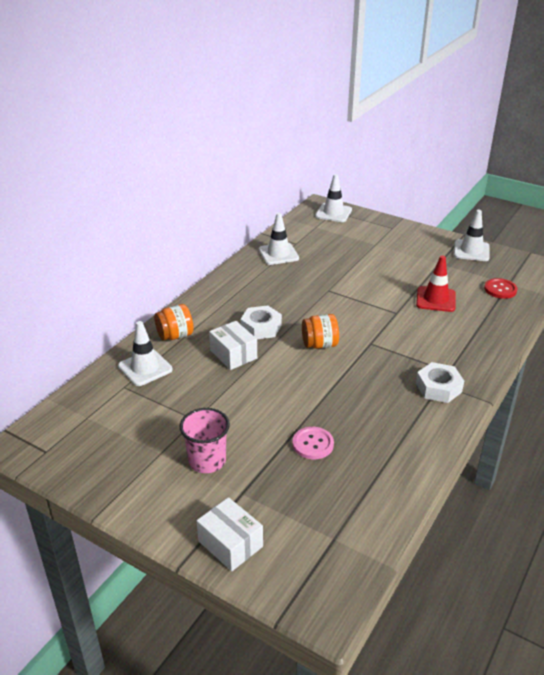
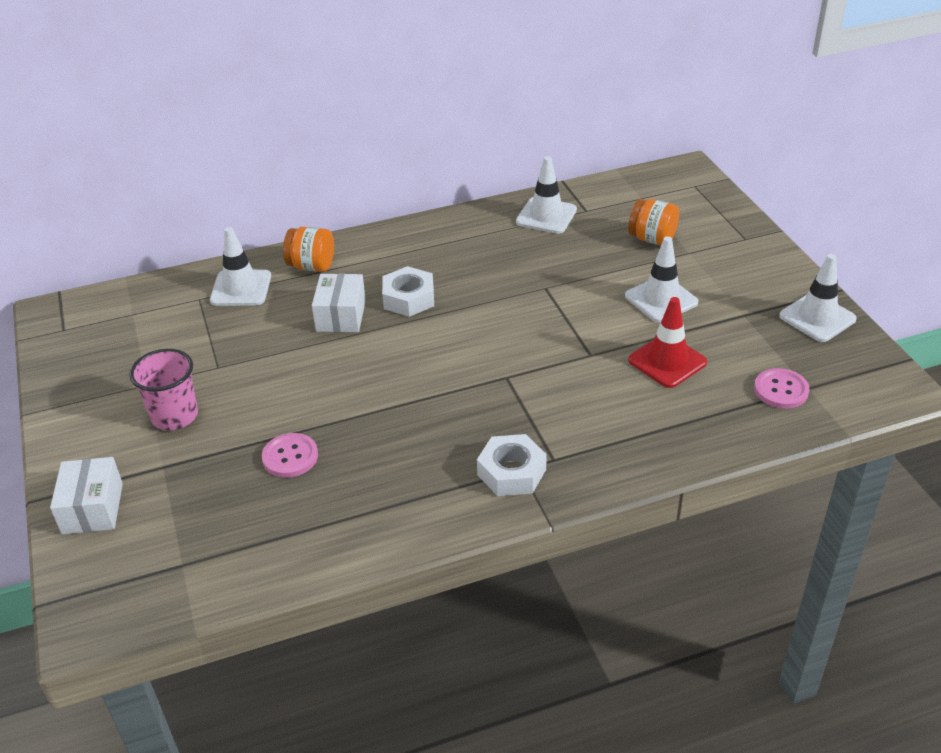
camera: 40 degrees right, 5 degrees up
orange jar [302,314,339,349] -> orange jar moved to [628,199,679,245]
white traffic cone [315,174,352,222] -> white traffic cone moved to [625,236,698,322]
red button [484,278,517,299] -> pink button [754,368,810,409]

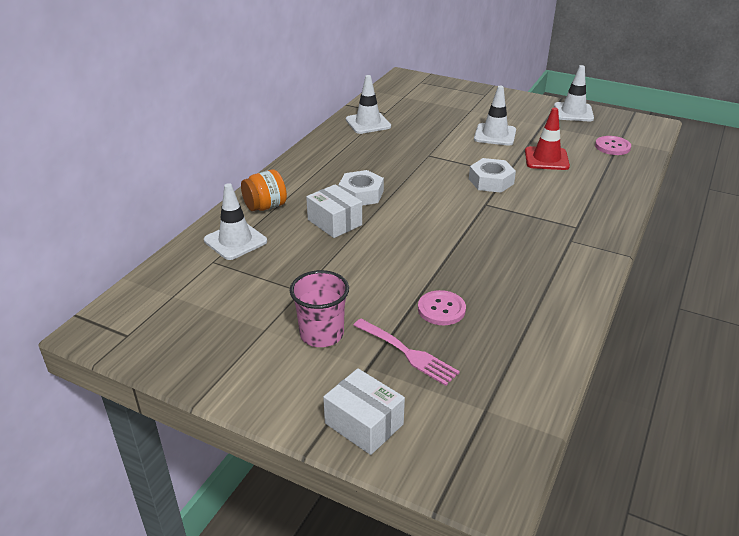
camera: 45 degrees left, 5 degrees down
white nut [477,434,547,496] -> white nut moved to [469,158,516,193]
orange jar [628,199,679,245] -> none
none -> pink fork [353,319,460,386]

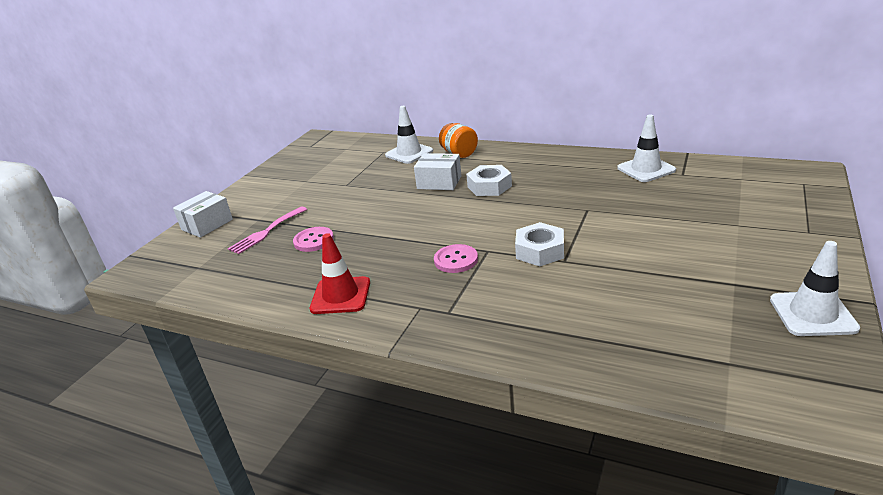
camera: 90 degrees right, 5 degrees down
pink cup [290,270,349,347] -> none
white box [306,184,362,238] -> white box turned 60 degrees clockwise [414,153,462,190]
white traffic cone [474,86,516,146] -> none
red traffic cone [525,108,570,170] -> red traffic cone moved to [310,233,370,314]
pink button [595,136,631,155] -> pink button moved to [434,244,478,273]

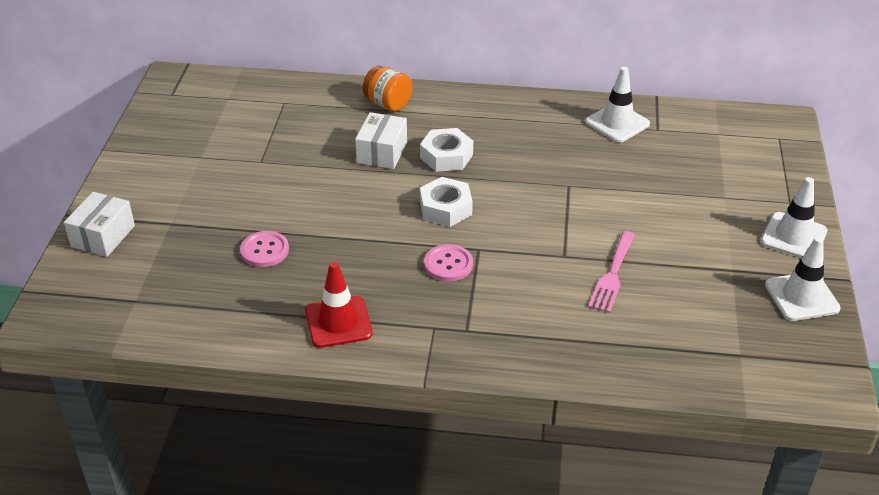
camera: 20 degrees left, 10 degrees up
pink fork [228,207,307,254] -> pink fork moved to [588,231,635,313]
white traffic cone [385,106,433,164] -> white traffic cone moved to [761,177,827,258]
white box [414,153,462,190] -> white box turned 75 degrees counterclockwise [355,112,407,169]
white nut [515,222,564,266] -> white nut moved to [420,177,473,227]

